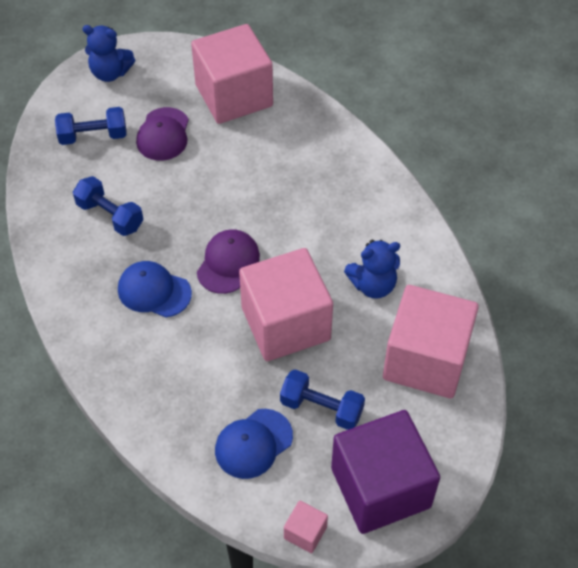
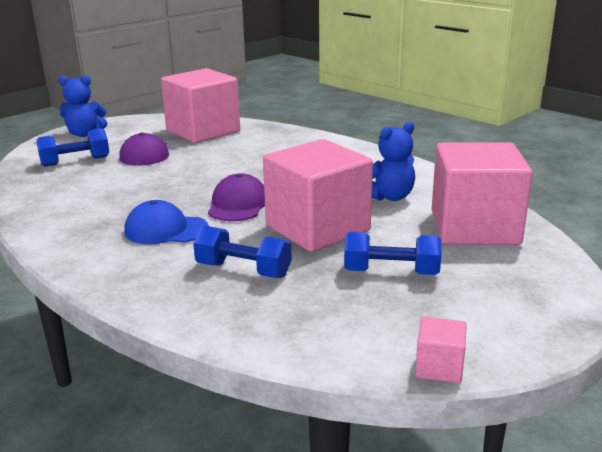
camera: 15 degrees left, 30 degrees down
blue dumbbell [73,176,144,236] -> blue dumbbell moved to [193,226,292,278]
blue cap [215,409,293,479] -> none
purple cube [331,410,440,534] -> none

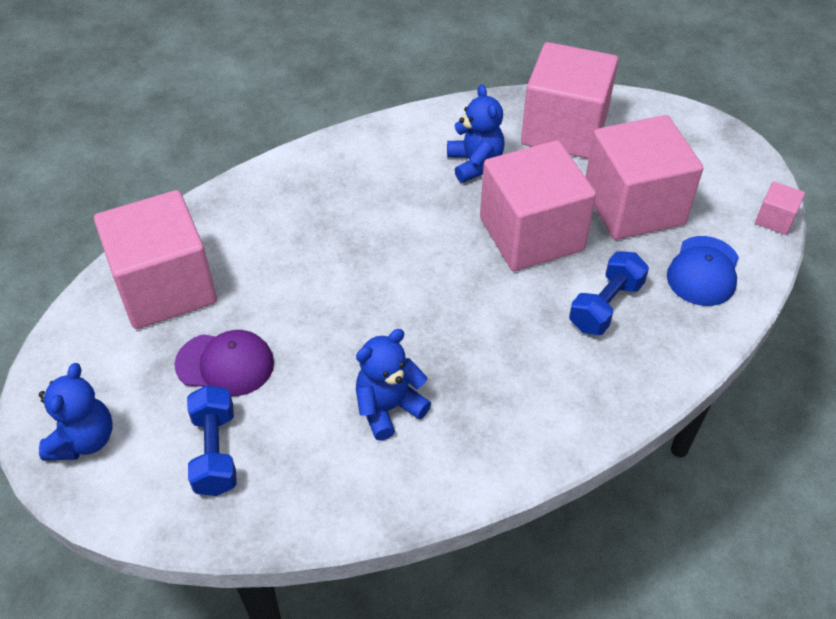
camera: 75 degrees left, 25 degrees up
blue cap [124,200,209,244] -> blue cap moved to [667,236,739,306]
purple cap [208,173,265,221] -> none
blue dumbbell [344,232,441,275] -> pink cube [585,115,703,240]
none -> blue teddy bear [356,329,431,441]

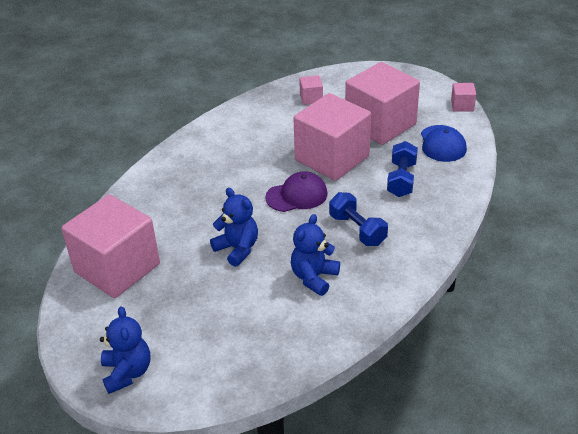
camera: 25 degrees left, 10 degrees down
purple cap [174,330,274,396] -> purple cap moved to [265,172,327,212]
blue dumbbell [187,385,237,496] -> blue dumbbell moved to [329,192,388,246]
blue teddy bear [447,84,505,183] -> blue teddy bear moved to [210,188,258,267]
pink cube [521,42,618,159] -> pink cube [299,75,323,105], size x0.41

